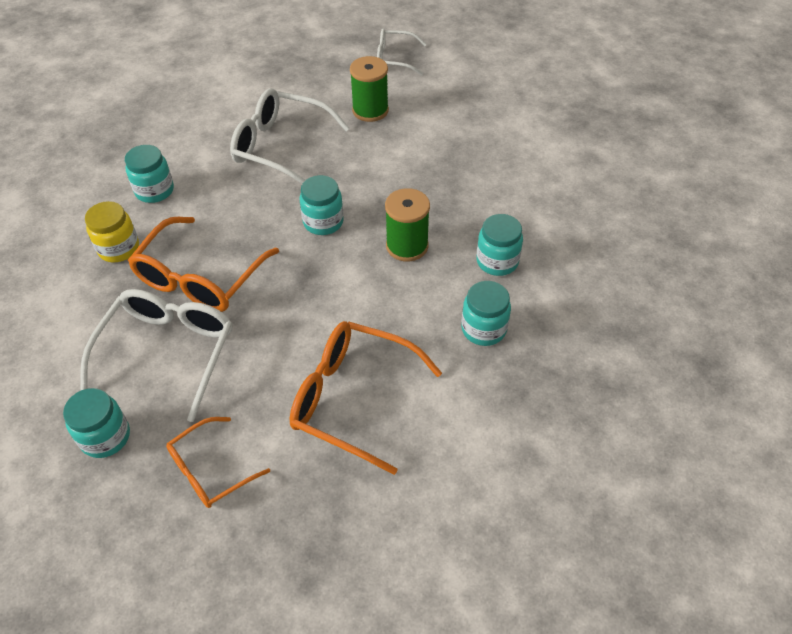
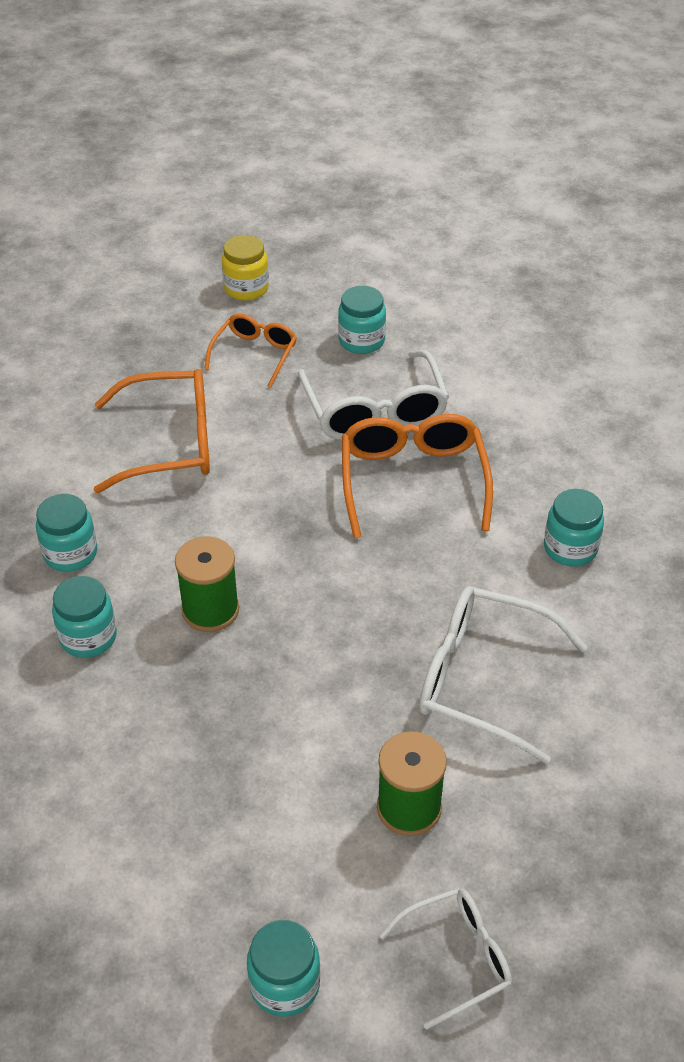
camera: 150 degrees right, 5 degrees down
yellow jar [85,201,139,262] -> yellow jar moved to [222,235,269,301]
white glasses [230,88,349,184] -> white glasses turned 150 degrees counterclockwise [419,586,588,764]
turquoise jar [299,175,344,235] -> turquoise jar moved to [247,920,320,1017]

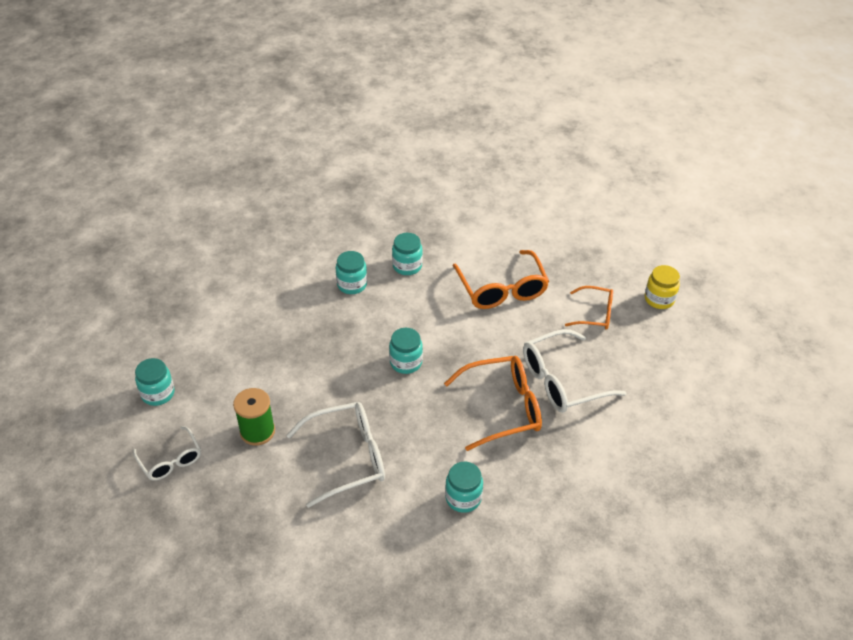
camera: 80 degrees right, 0 degrees up
green spool [175,536,239,632] -> none
turquoise jar [338,286,386,354] -> turquoise jar moved to [389,328,423,374]
white glasses [419,586,588,764] -> white glasses turned 60 degrees clockwise [286,402,385,508]

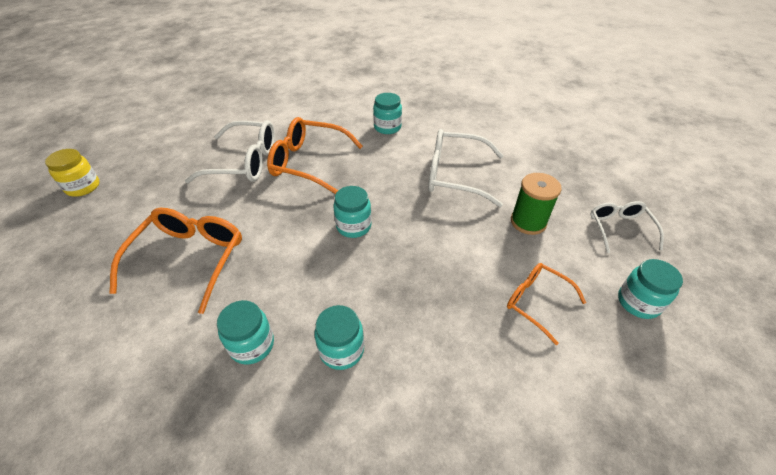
camera: 150 degrees left, 0 degrees up
orange glasses [565,286,613,330] -> orange glasses moved to [507,263,586,345]

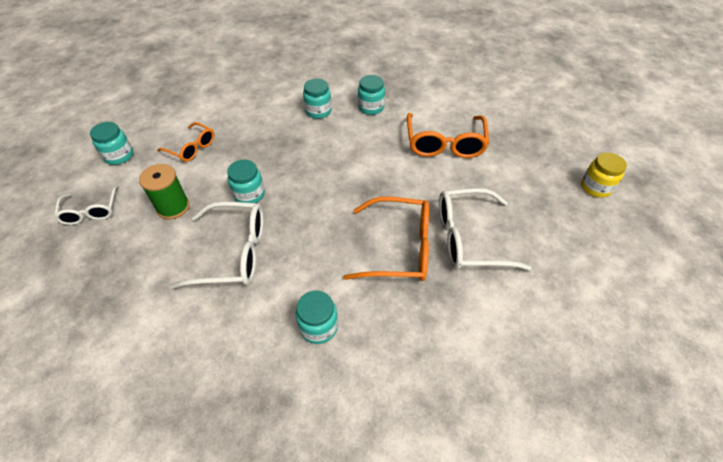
camera: 170 degrees right, 5 degrees up
turquoise jar [334,186,372,238] -> turquoise jar moved to [227,160,265,203]

